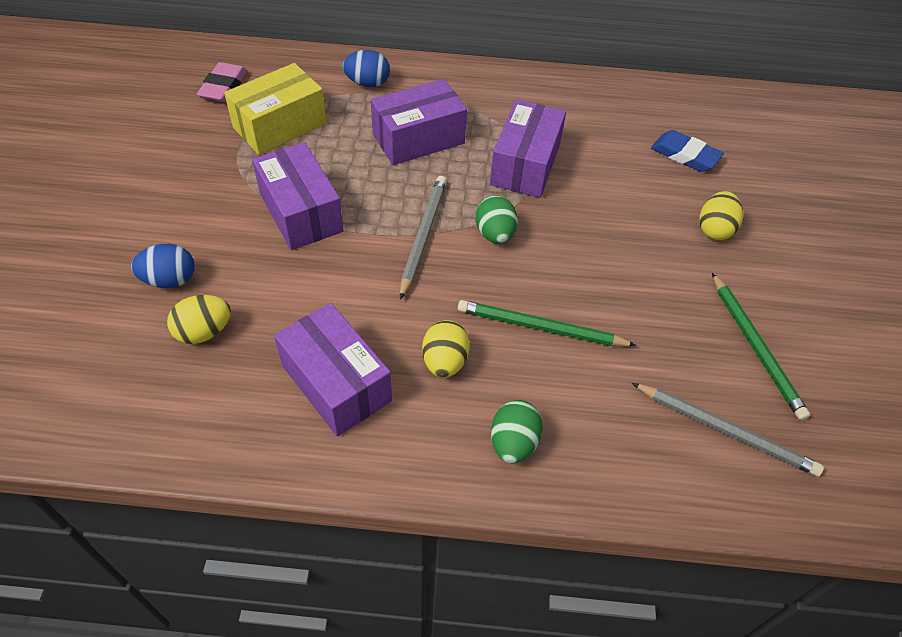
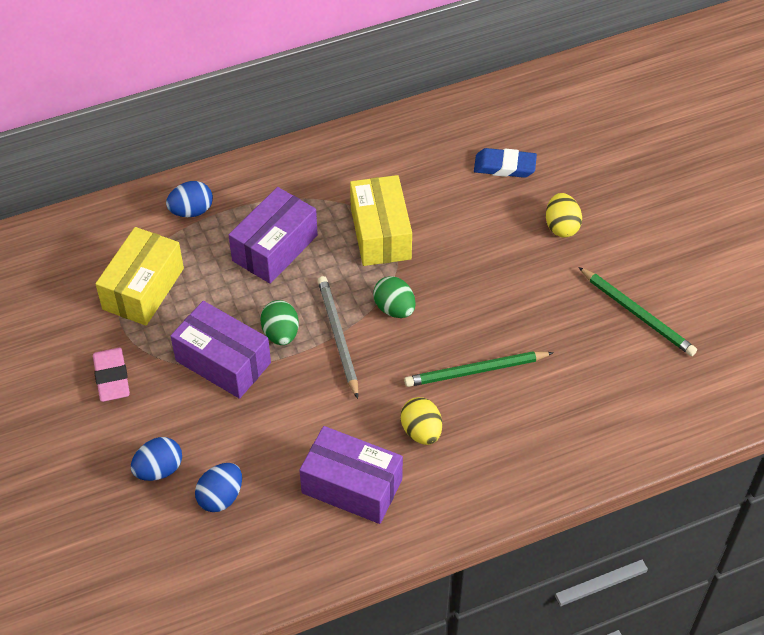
camera: 25 degrees left, 0 degrees up
yellow egg [167,295,231,344] -> blue egg [195,463,242,512]
pink eraser [197,62,247,102] -> pink eraser moved to [93,348,130,402]
purple box [490,99,566,198] -> yellow box [350,175,412,266]
green egg [491,400,543,463] -> green egg moved to [260,300,299,345]
grey pencil [632,383,824,477] -> none

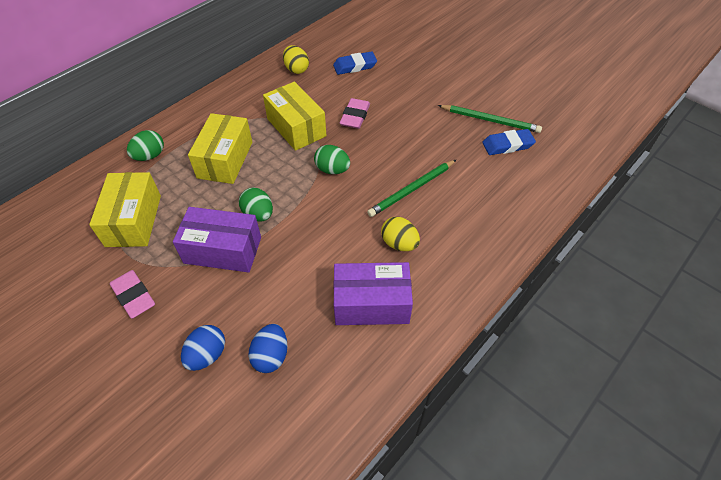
camera: 25 degrees left, 0 degrees up
blue egg [166,181,213,217] -> green egg [127,130,164,161]
purple box [229,187,318,284] -> yellow box [188,113,252,184]
grey pencil [318,276,358,399] -> none
yellow egg [546,193,582,237] -> yellow egg moved to [283,45,309,74]
none -> pink eraser [340,98,370,129]
none -> blue eraser [482,129,536,155]

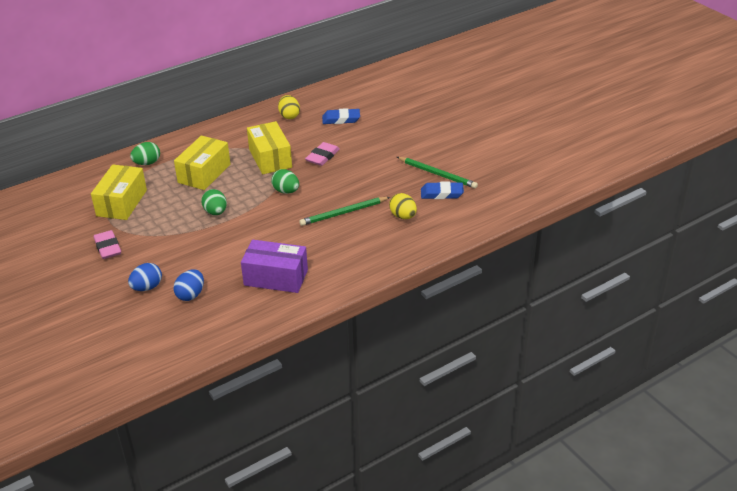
camera: 15 degrees right, 15 degrees down
purple box [173,207,261,273] -> none
yellow egg [381,217,420,251] -> yellow egg moved to [389,193,417,219]

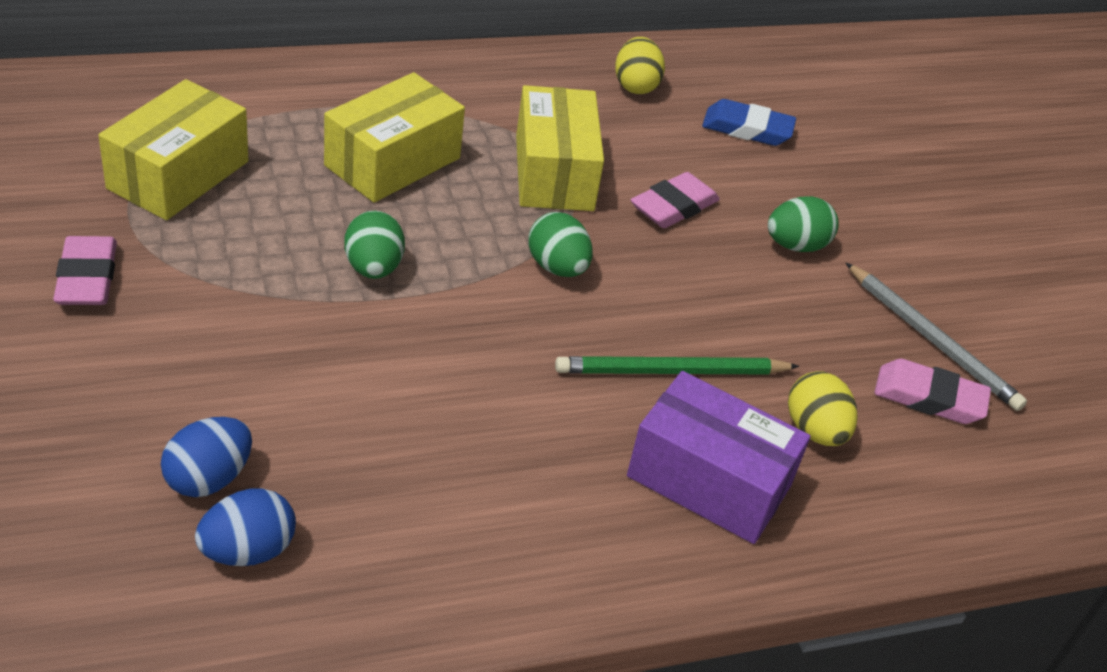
camera: 10 degrees right, 5 degrees up
blue egg [128,263,162,291] -> blue egg moved to [195,488,296,566]
green egg [130,142,160,165] -> green egg moved to [768,196,839,252]
purple box [241,240,308,293] -> purple box moved to [627,371,811,544]
green pencil [397,157,478,188] -> grey pencil [846,263,1027,411]
blue eraser [421,182,464,199] -> pink eraser [874,359,991,424]

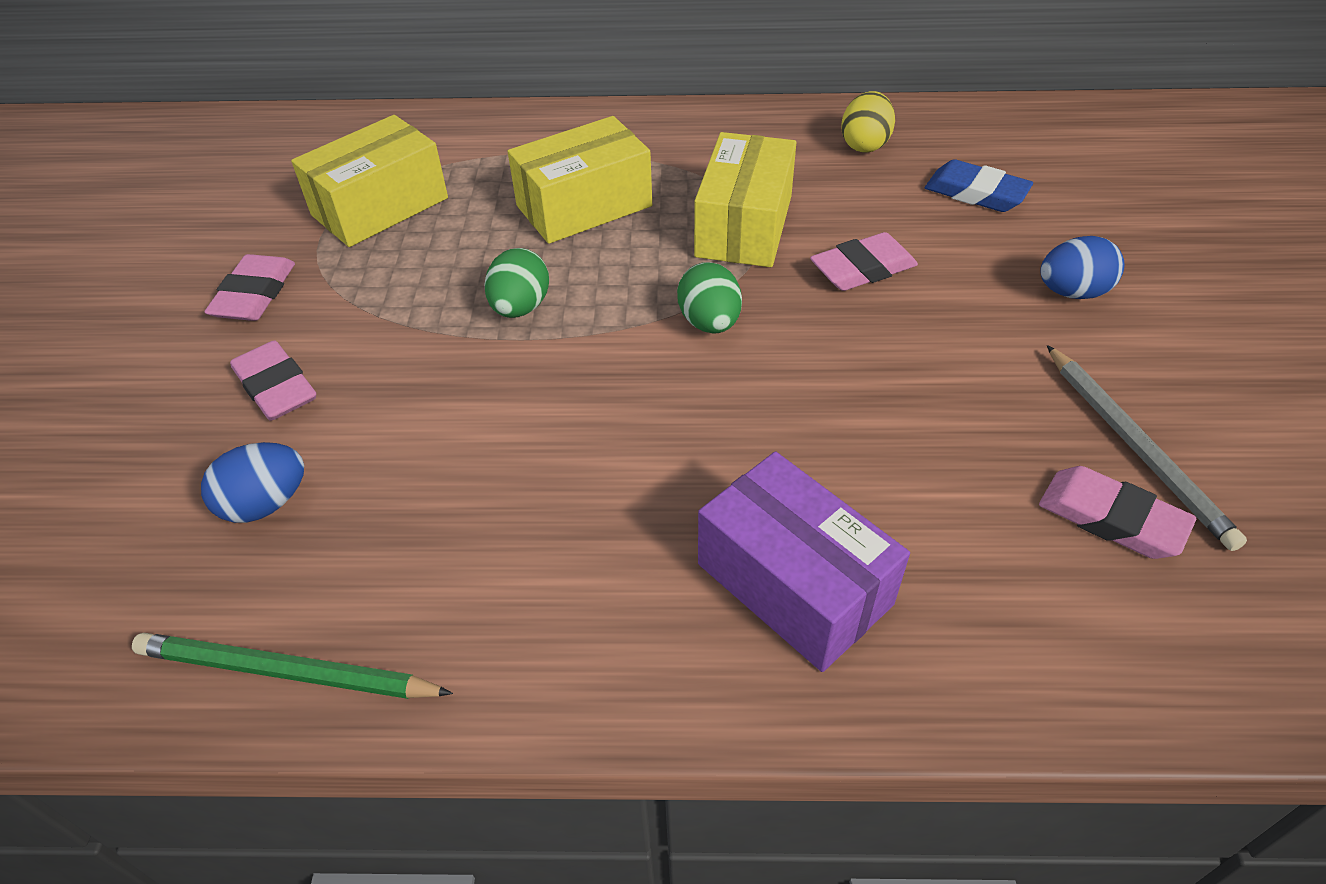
camera: 25 degrees right, 5 degrees up
blue egg [195,488,296,566] -> blue egg moved to [1040,236,1125,299]
green pencil [555,356,799,374] -> green pencil moved to [132,633,453,699]
green egg [768,196,839,252] -> none
yellow egg [788,371,858,446] -> none
none -> pink eraser [230,340,316,421]

